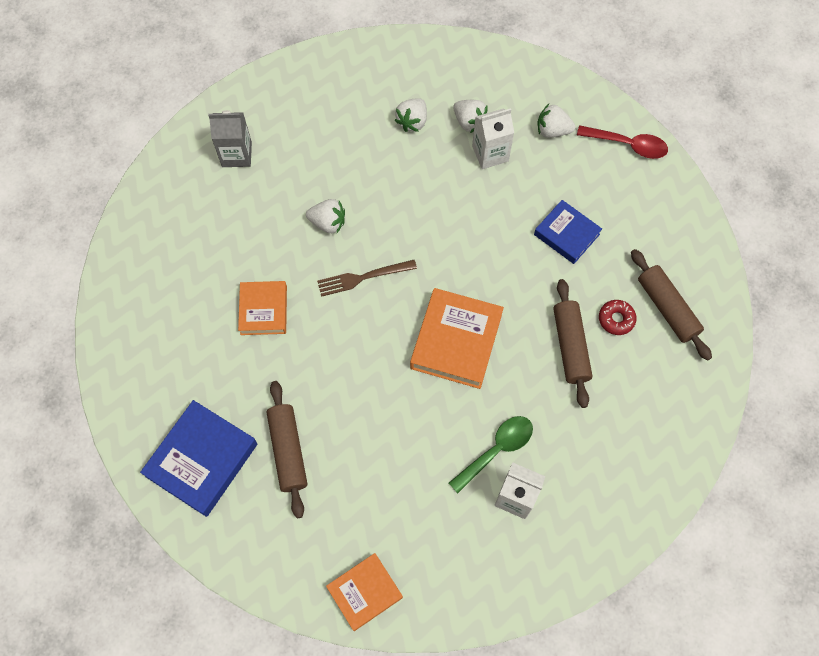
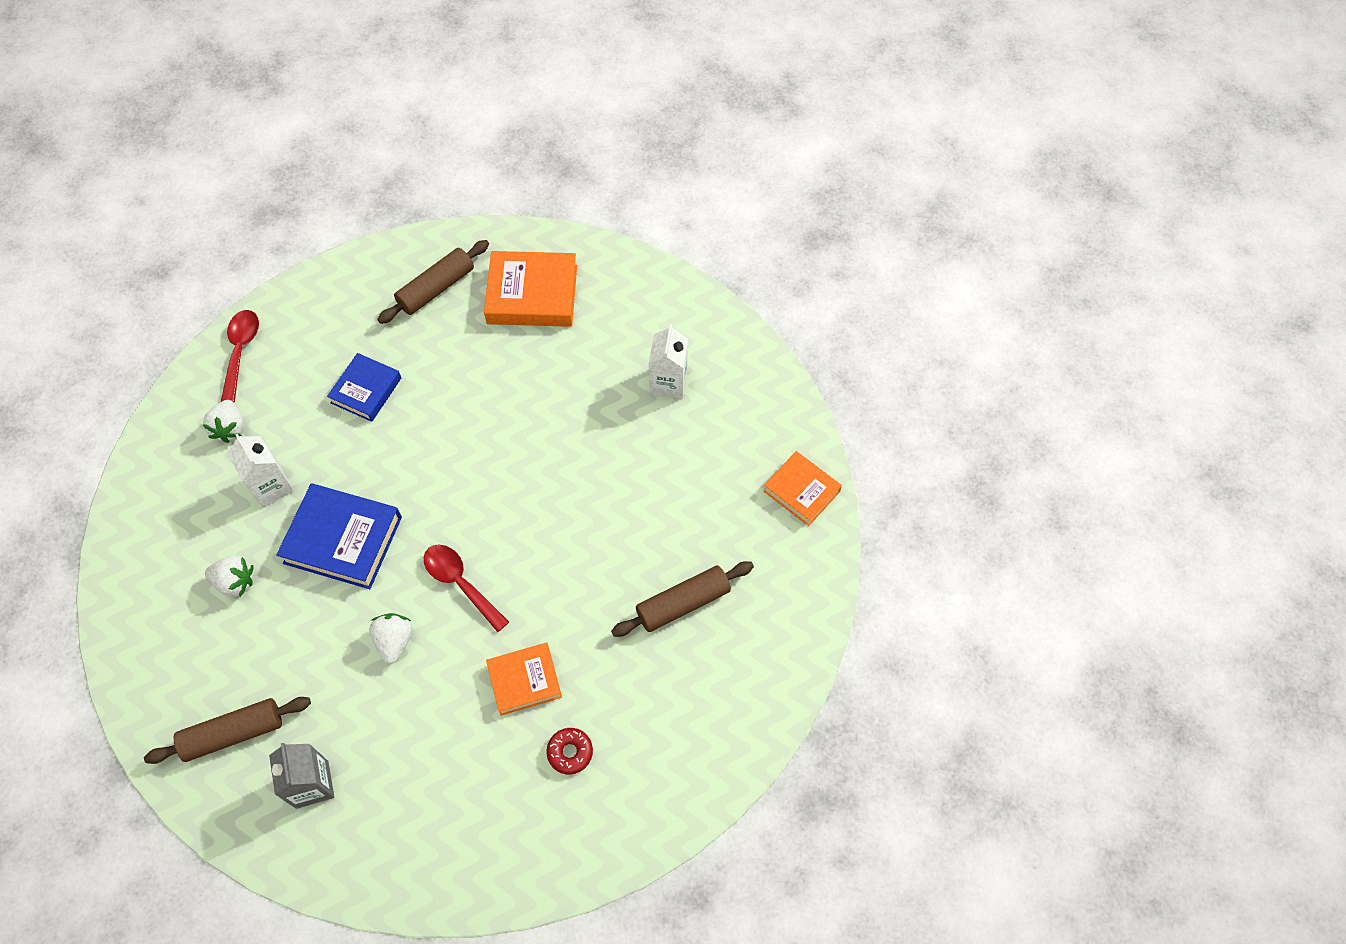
camera: 105 degrees left, 5 degrees down
blue book [140,400,257,517] -> blue book moved to [276,483,402,589]
brown fork [317,260,417,297] -> red spoon [424,545,509,632]
orange book [410,288,504,389] -> orange book moved to [484,251,577,327]
green spoon [449,416,533,493] -> none
white strawberry [453,100,488,133] -> none
brown rolling pin [554,279,592,408] -> brown rolling pin moved to [144,697,311,764]
red donut [599,300,637,335] -> red donut moved to [546,728,593,775]

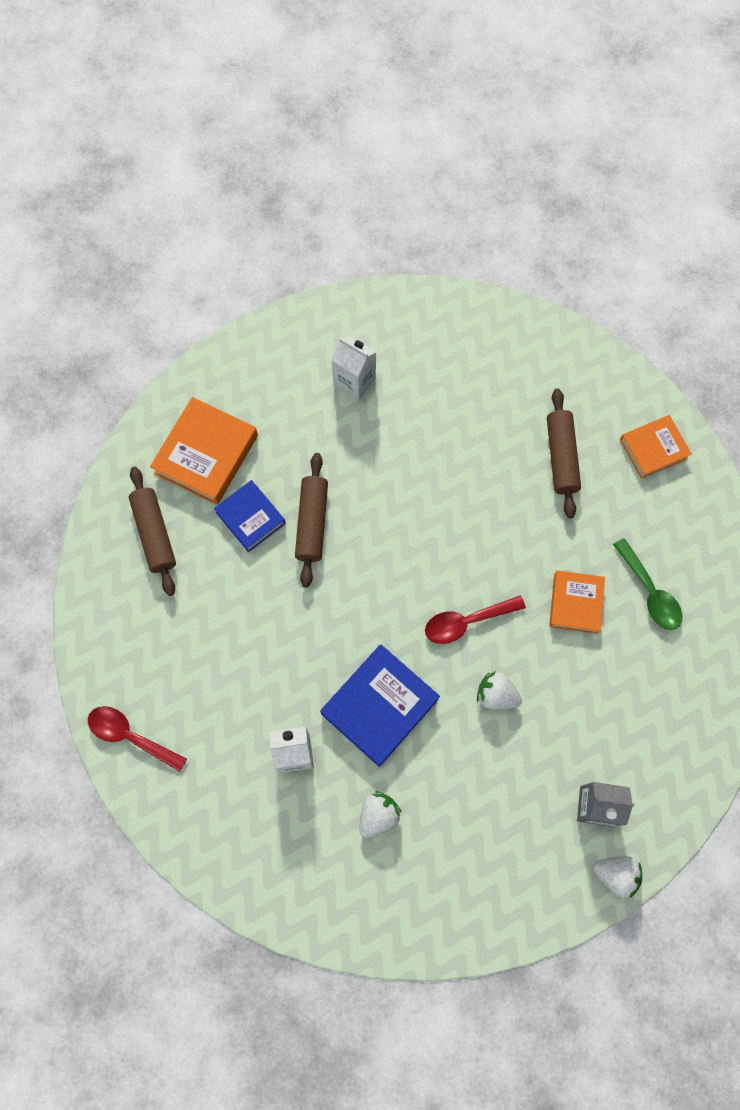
camera: 65 degrees left, 10 degrees up
brown rolling pin [144,697,311,764] -> brown rolling pin moved to [295,453,328,587]
white strawberry [203,400,244,443] -> white strawberry moved to [594,856,642,898]
blue book [327,353,401,422] -> blue book moved to [214,480,286,552]
red donut [546,728,593,775] -> green spoon [613,538,682,630]
orange book [763,451,842,526] -> orange book moved to [620,415,692,479]

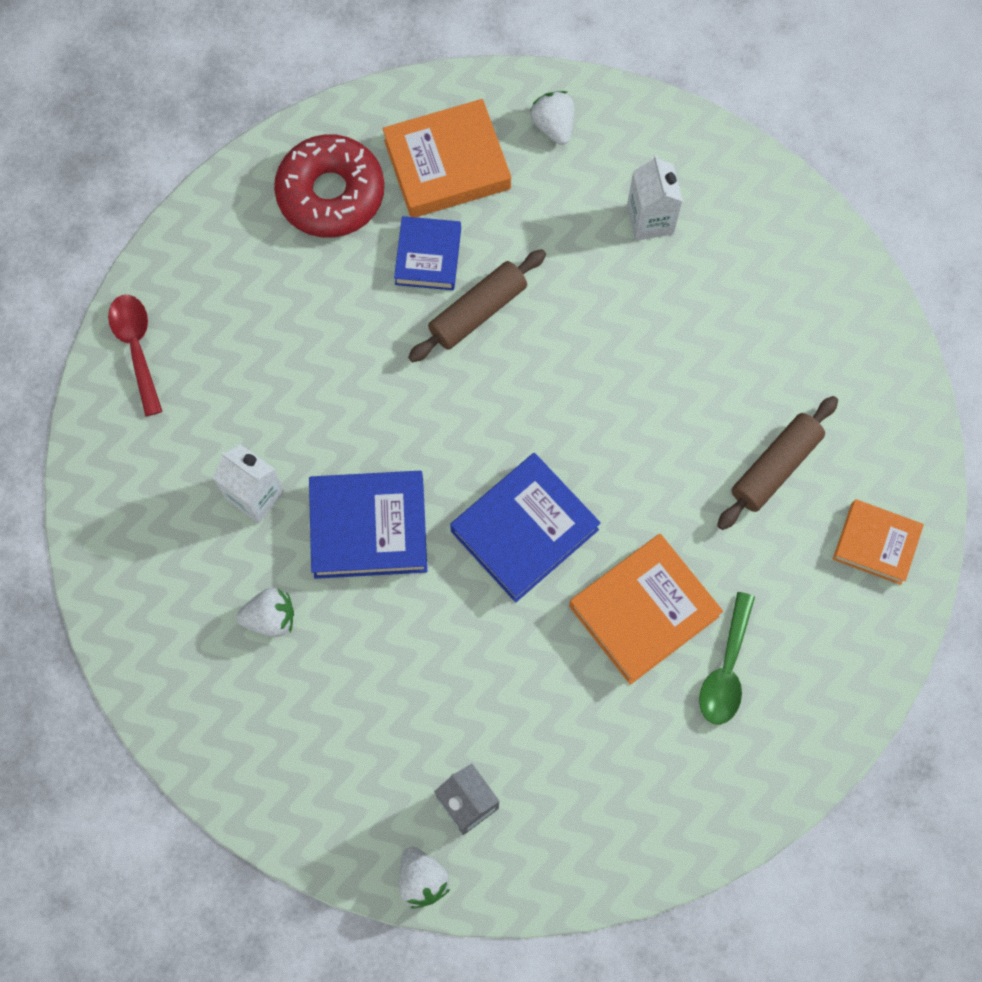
camera: 45 degrees right, 0 degrees up
brown rolling pin [129,467,176,596] -> red donut [274,134,384,238]
red spoon [425,595,526,644] -> blue book [450,453,601,602]
white strawberry [477,671,522,710] -> white strawberry moved to [530,91,574,145]
orange book [549,570,605,634] -> orange book [569,534,723,685], size x1.57

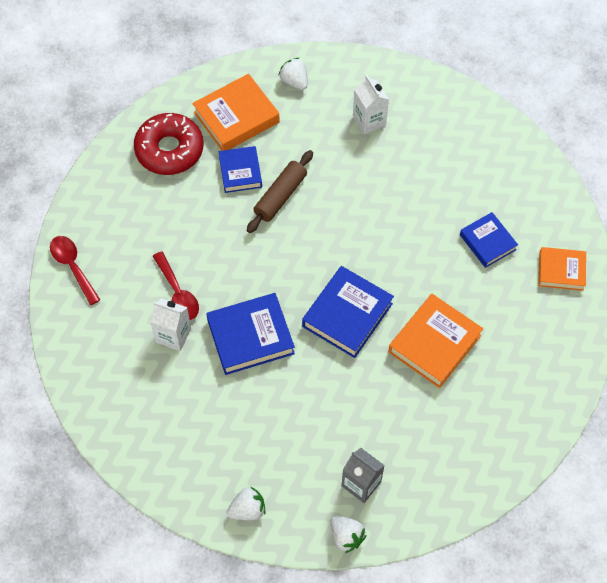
camera: 15 degrees left, 10 degrees down
white strawberry [237,588,294,637] -> white strawberry moved to [227,486,266,520]
green spoon [699,592,755,725] -> none
brown rolling pin [717,396,838,530] -> blue book [460,212,518,268]
none -> red spoon [153,251,199,320]

